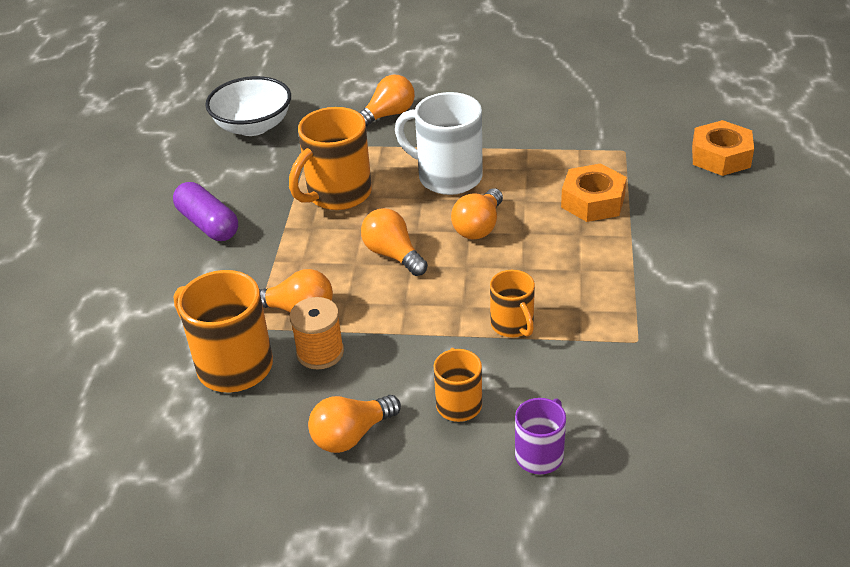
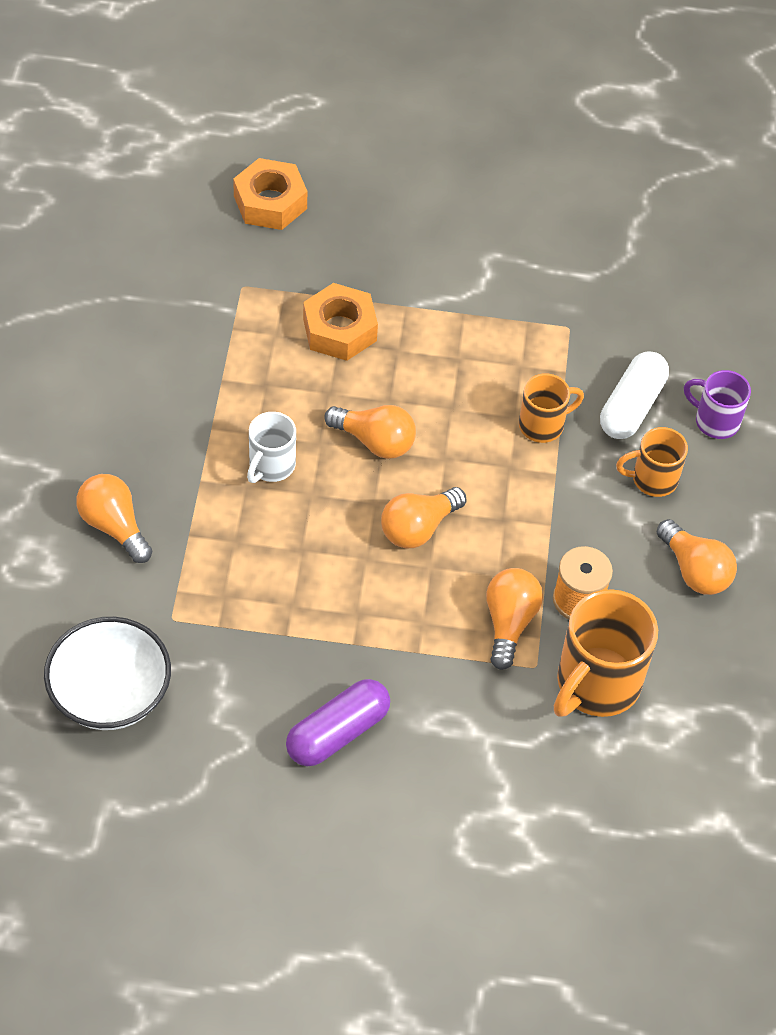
camera: 95 degrees left, 15 degrees up
orange mug [289,107,372,210] -> none
white mug [395,92,483,195] -> white mug [247,412,296,483], size x0.57
none -> white capsule [600,351,669,439]

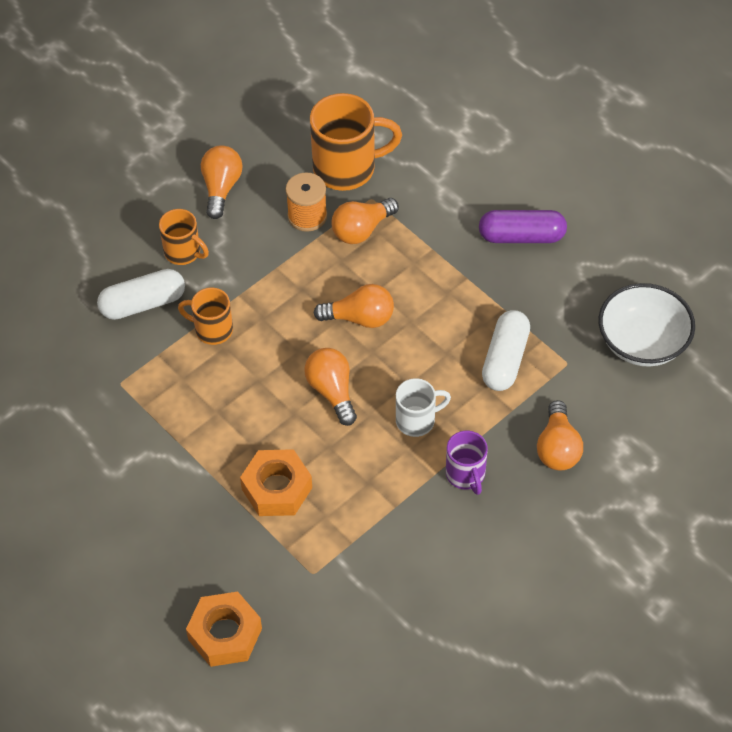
camera: 135 degrees left, 0 degrees up
purple mug [684,370,751,439] -> purple mug moved to [446,431,488,495]
none -> white capsule [482,310,530,391]

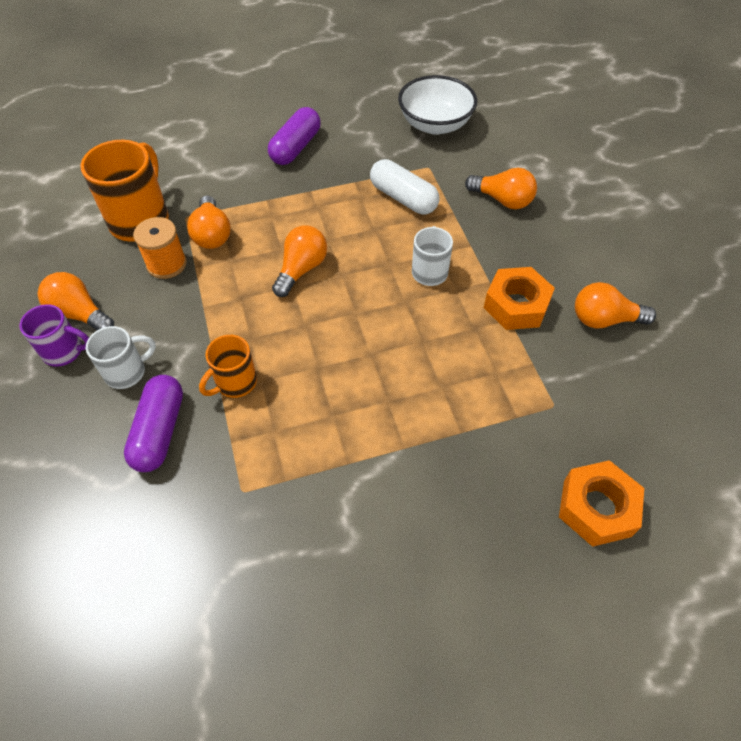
camera: 65 degrees left, 0 degrees up
white capsule [97,269,185,320] -> purple capsule [124,375,183,472]
orange mug [159,209,209,265] -> white mug [86,326,156,389]
orange nut [240,449,312,516] -> orange nut moved to [483,267,555,330]
orange light bulb [304,348,357,426] -> orange light bulb moved to [575,282,656,329]
purple mug [446,431,488,495] -> purple mug moved to [19,304,89,367]

